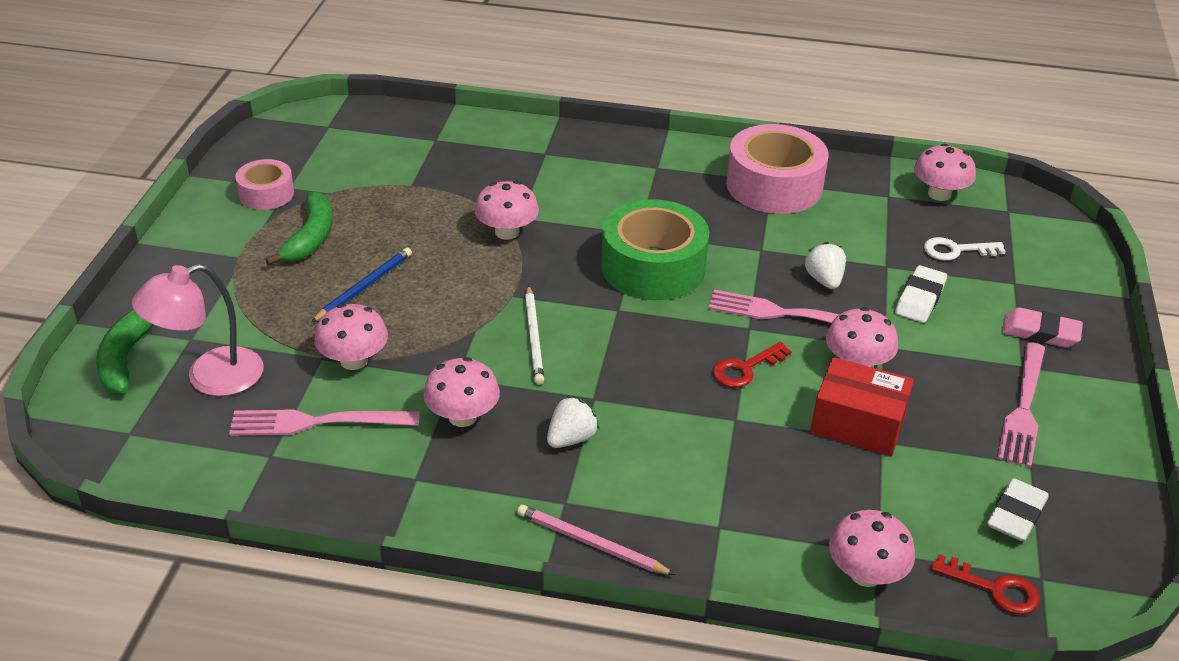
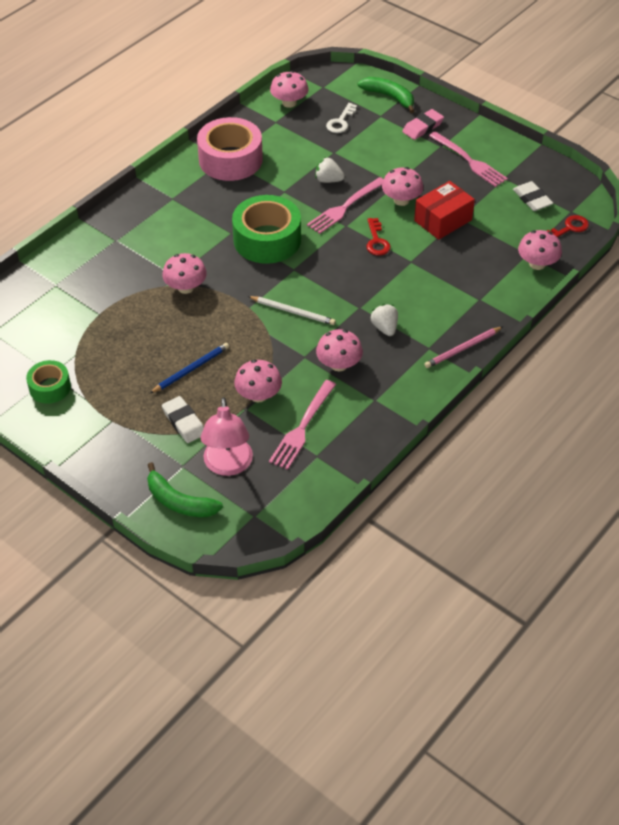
camera: 60 degrees left, 10 degrees up
pink tape [235,159,294,210] -> green tape [26,360,71,404]
green banana [265,191,333,265] -> green banana moved to [357,77,414,113]
blue pencil [311,248,412,323] -> blue pencil turned 75 degrees clockwise [149,343,229,394]
white eraser [895,265,947,323] -> white eraser moved to [162,396,204,443]

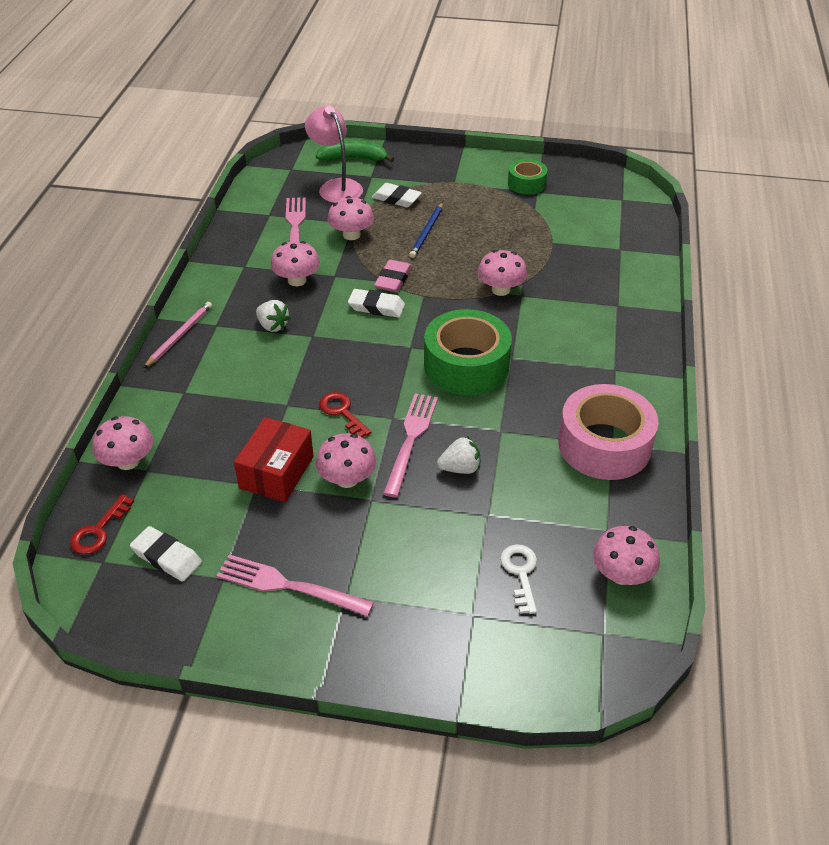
camera: 150 degrees right, 5 degrees down
white pencil [248,296,336,325] -> white eraser [348,289,405,318]
green banana [357,77,414,113] -> none
pink eraser [402,109,444,140] -> pink eraser moved to [374,260,412,292]

